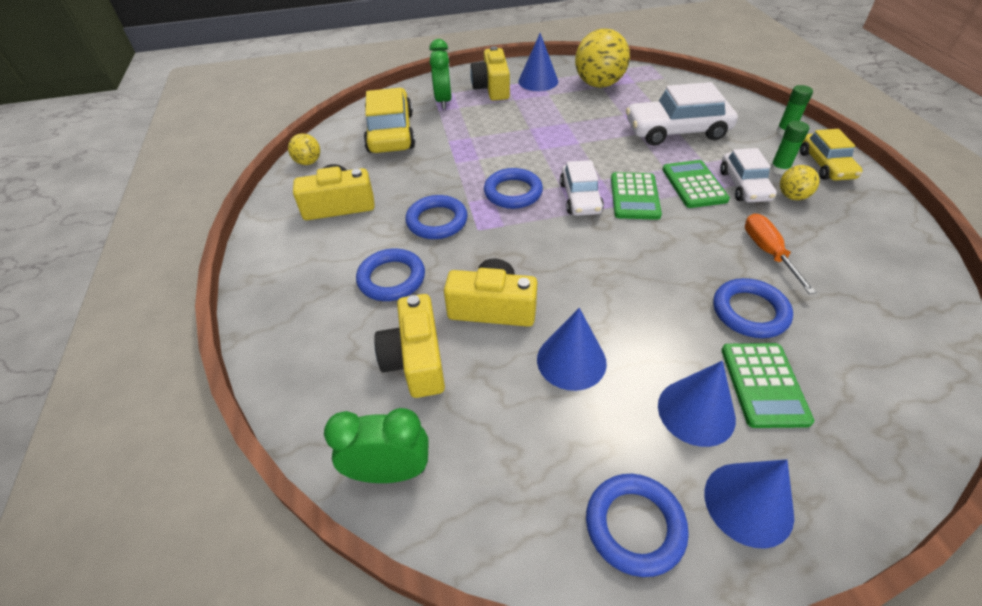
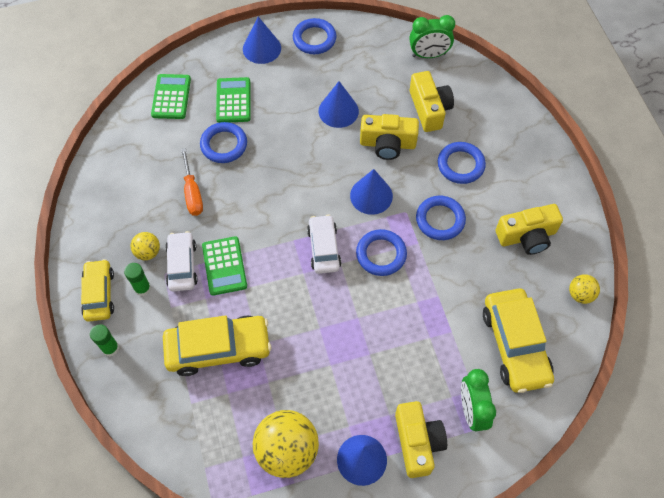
camera: 175 degrees right, 15 degrees up
green calculator [611,172,662,220] -> green calculator moved to [151,74,191,119]
white car [626,82,738,145] -> yellow car [163,315,271,376]
blue cone [658,361,736,447] -> blue cone moved to [350,169,393,215]

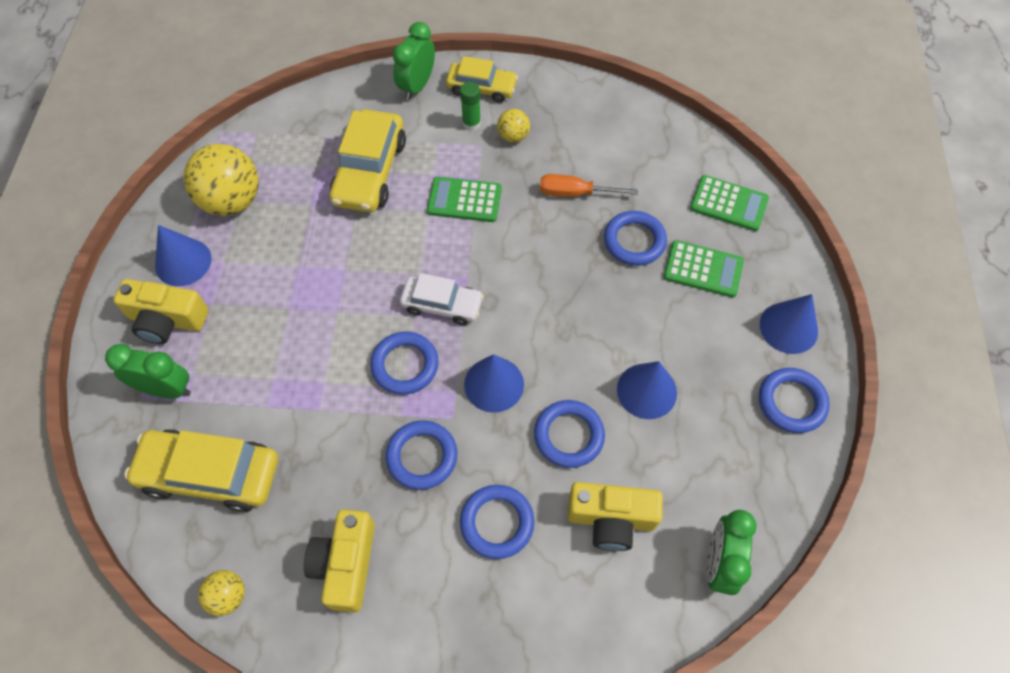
camera: 110 degrees right, 0 degrees up
green glue stick [90,324,119,357] -> green clock [393,22,435,100]
white car [165,231,198,292] -> none
yellow camera [360,114,419,160] -> blue ring [534,400,605,468]

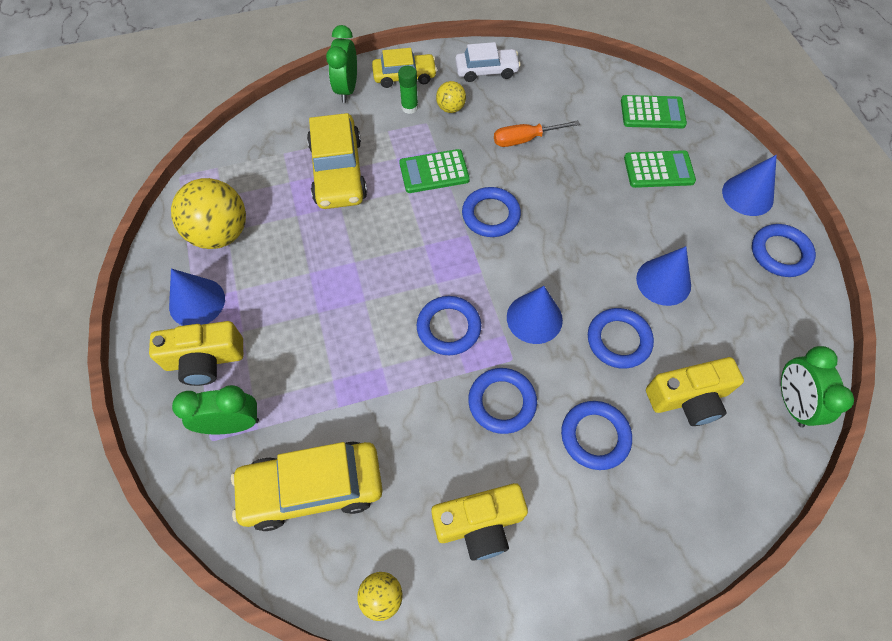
camera: 20 degrees left, 0 degrees up
yellow camera [304,510,375,613] -> yellow camera turned 90 degrees counterclockwise [431,483,528,561]
white car [400,273,484,325] -> white car moved to [455,42,521,82]
blue ring [604,211,667,266] -> blue ring moved to [462,187,521,237]

